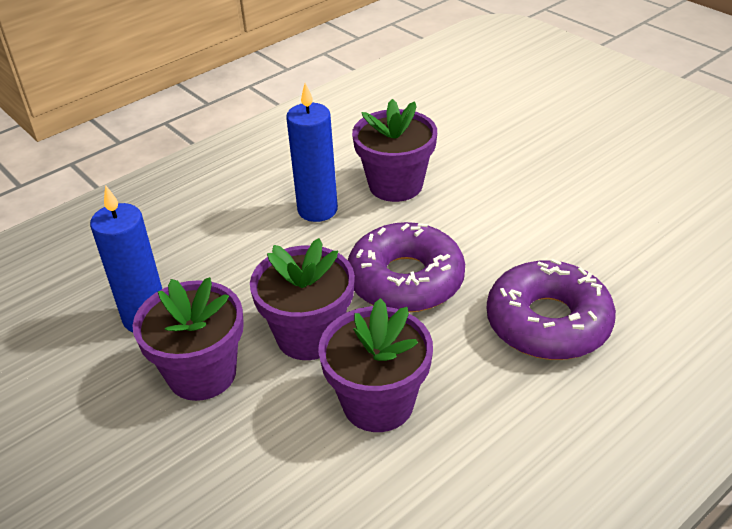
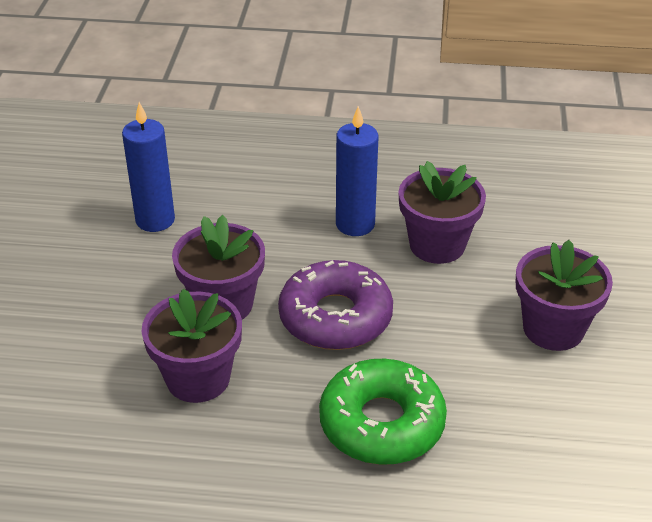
camera: 45 degrees right, 0 degrees up
purple flower pot [132,277,244,401] -> purple flower pot moved to [516,240,613,351]
purple donut [487,259,616,360] -> green donut [319,359,447,465]

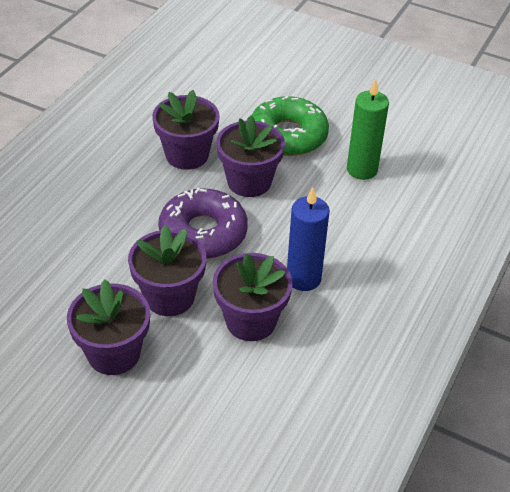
camera: 110 degrees right, 5 degrees up
blue candle [122,102,175,232] -> green candle [347,79,389,180]
green donut [319,359,447,465] -> green donut moved to [252,96,329,156]
none -> purple flower pot [128,225,206,316]

